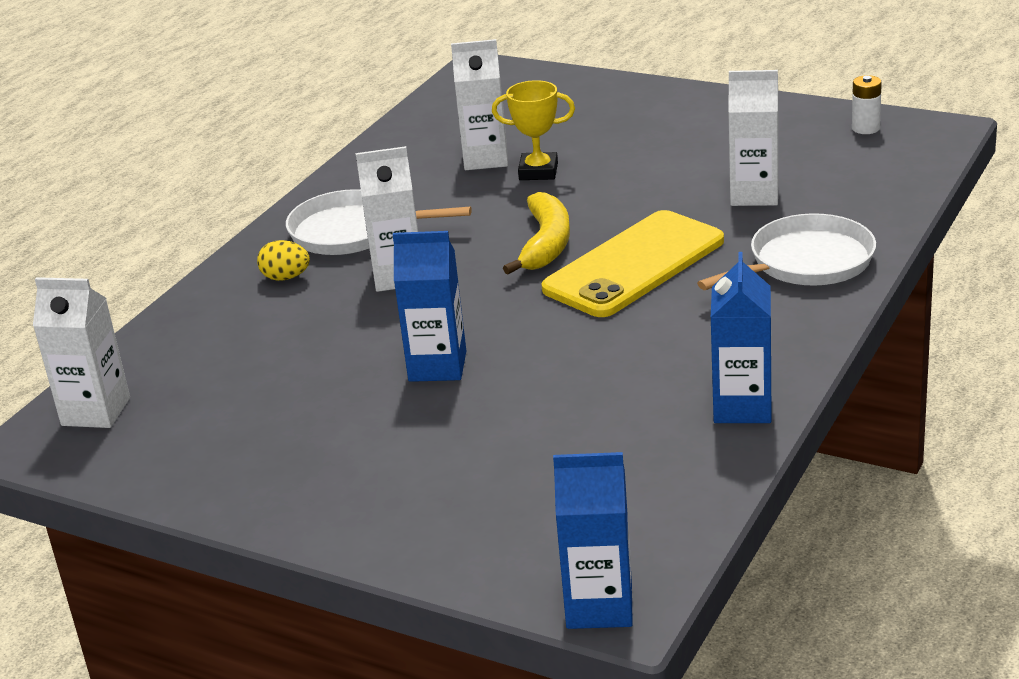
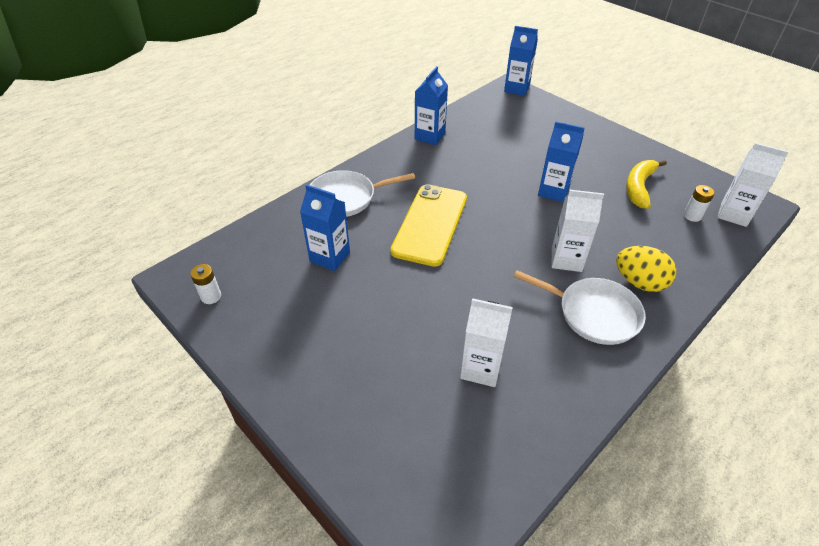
camera: 165 degrees left, 15 degrees up
yellow egg [257,240,310,281] -> yellow egg [616,246,676,292], size x1.63
yellow trophy [492,80,575,180] -> none
yellow banana [503,192,570,274] -> yellow banana moved to [626,160,667,209]
yellow phone [541,210,724,317] -> yellow phone turned 45 degrees counterclockwise [390,184,467,267]
white carton [728,70,779,206] -> blue carton [300,184,350,271]
none -> white battery [684,185,715,222]

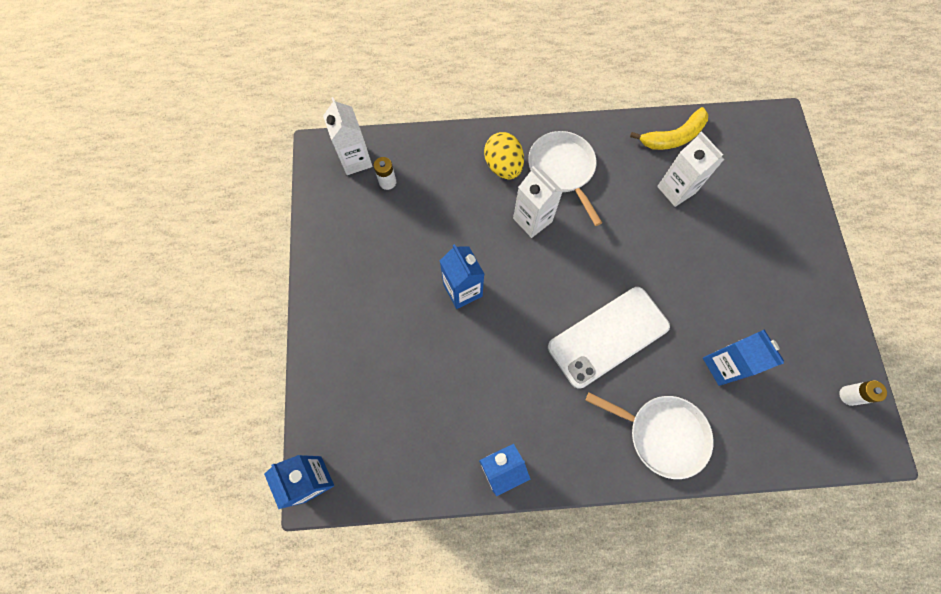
camera: 140 degrees left, 25 degrees up
yellow phone [390,184,467,267] -> white phone [548,287,670,389]
yellow banana [626,160,667,209] -> yellow banana moved to [630,107,708,150]

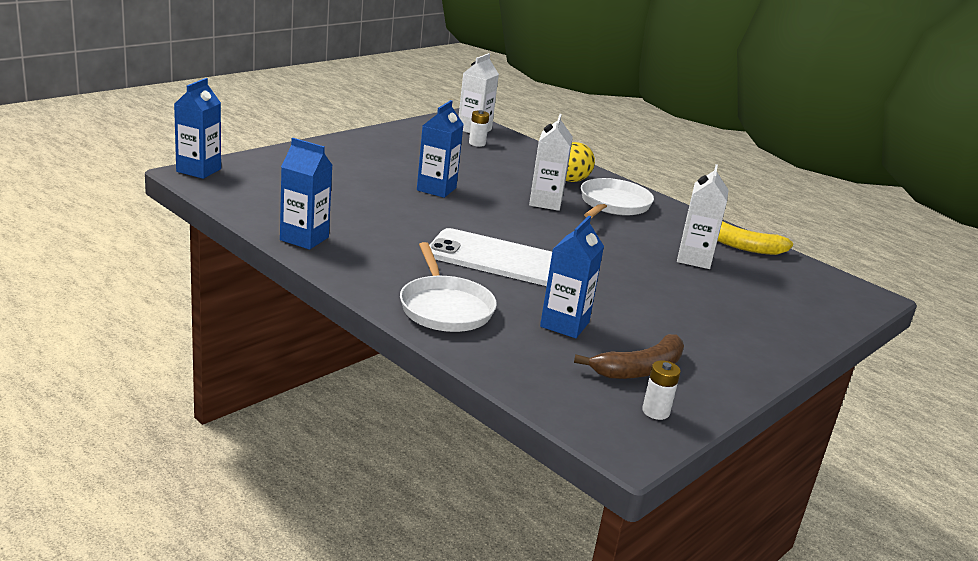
camera: 45 degrees right, 45 degrees down
none -> brown banana [574,334,684,379]

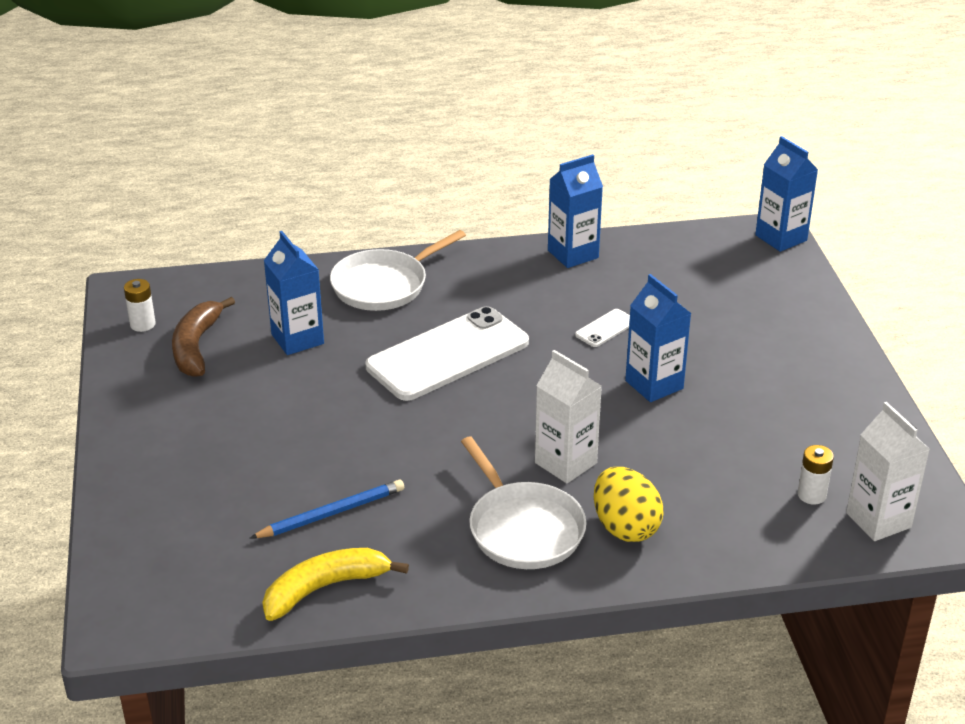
camera: 130 degrees right, 10 degrees up
white pan [400,242,497,332] -> white pan turned 60 degrees counterclockwise [330,230,466,311]
white carton [677,164,728,269] -> blue pencil [250,479,404,538]
none -> white phone [575,309,630,347]

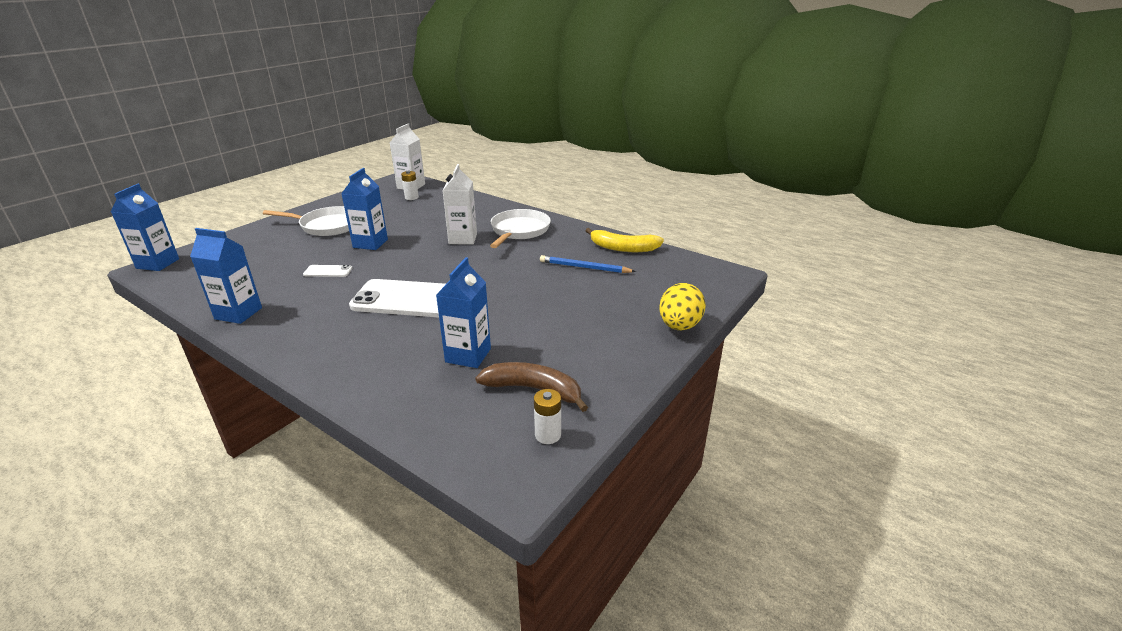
camera: 135 degrees left, 5 degrees down
brown banana [172,297,235,377] -> brown banana turned 120 degrees counterclockwise [475,362,588,412]
white pan [330,230,466,311] -> white pan moved to [263,206,349,236]
yellow egg [594,467,663,542] -> yellow egg moved to [659,283,706,330]

